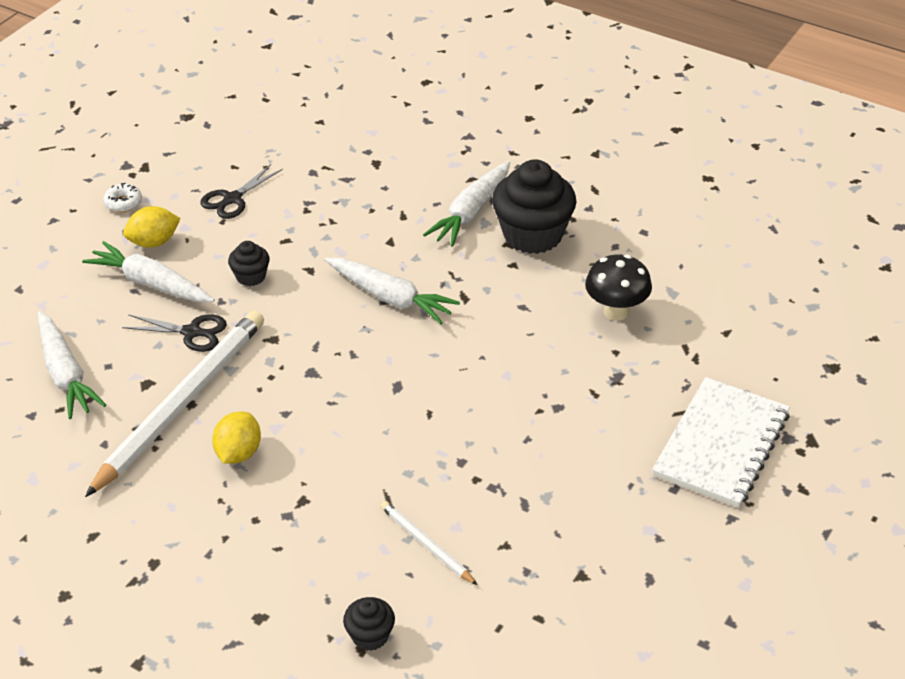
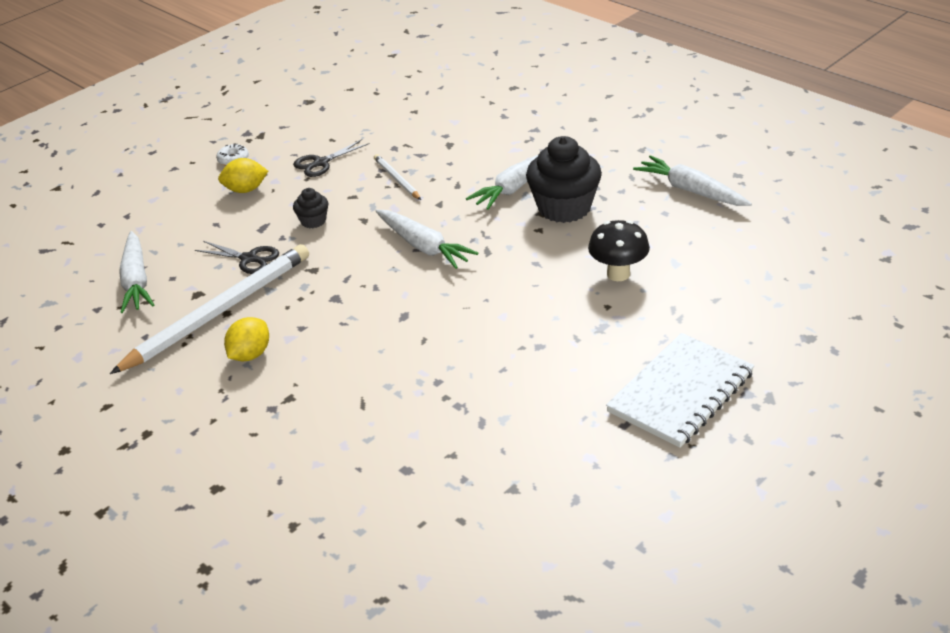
camera: 15 degrees right, 5 degrees down
white carrot [82,241,215,302] -> white carrot moved to [633,155,752,206]
black cupcake [343,597,395,651] -> none
white pencil [380,501,477,585] -> white pencil moved to [374,154,421,200]

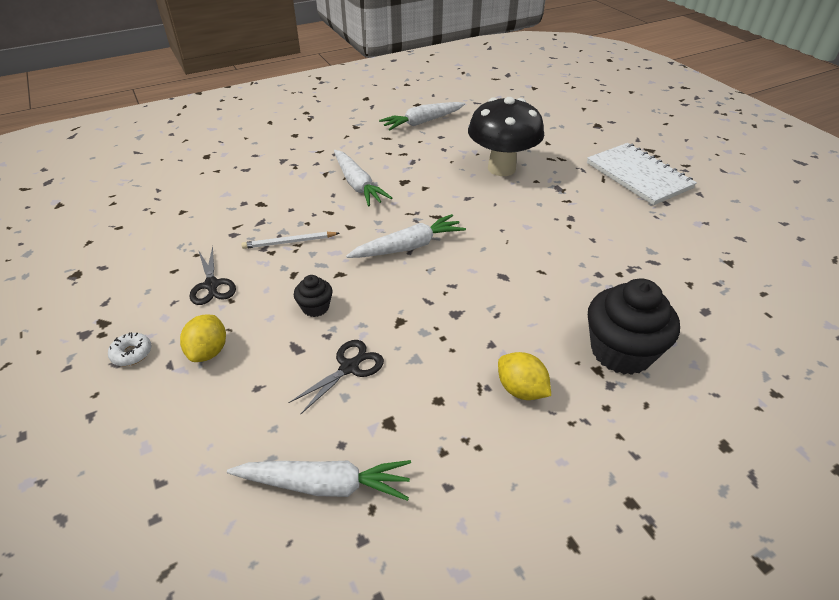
camera: 75 degrees left, 5 degrees up
white pencil [110,244,309,374] -> none
black cupcake [526,136,602,223] -> black cupcake moved to [588,279,680,375]
black mushroom [588,220,650,281] -> black mushroom [468,97,544,176], size x1.63

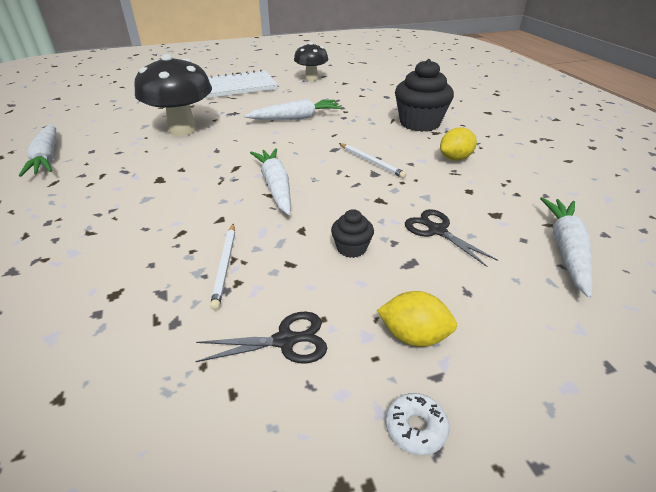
camera: 80 degrees left, 5 degrees down
white carrot [334,150,392,206] -> white carrot moved to [244,99,342,120]
none -> black mushroom [294,42,328,81]
none -> white pencil [339,143,407,178]

